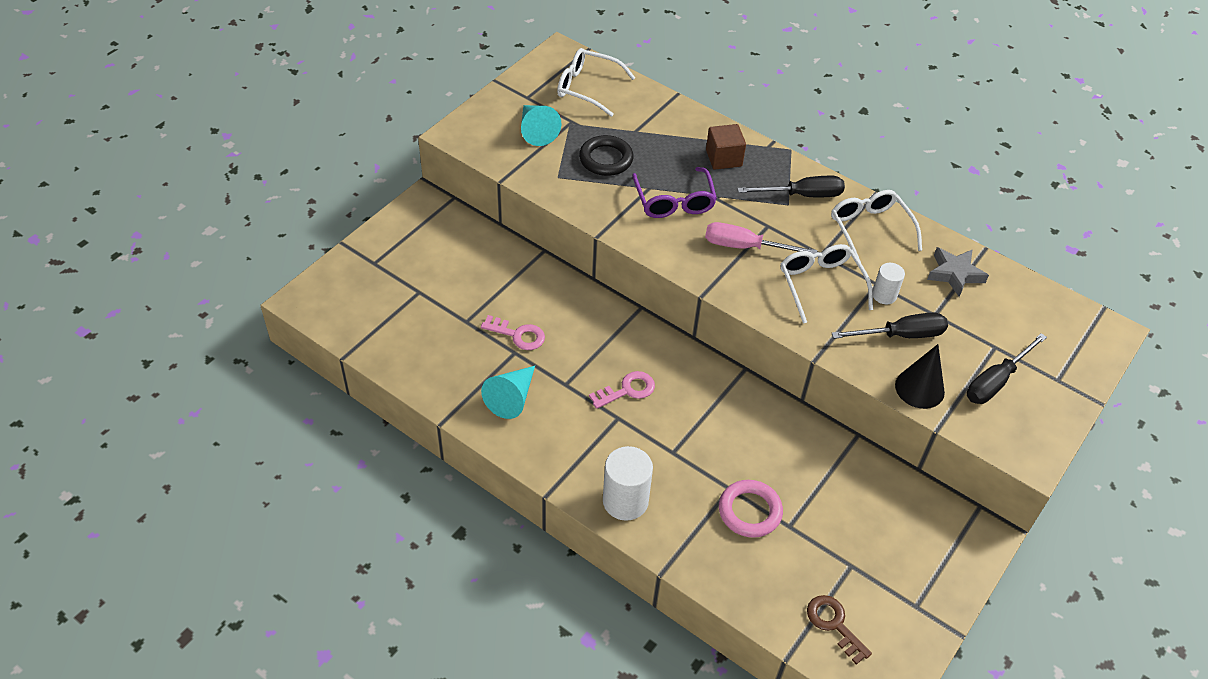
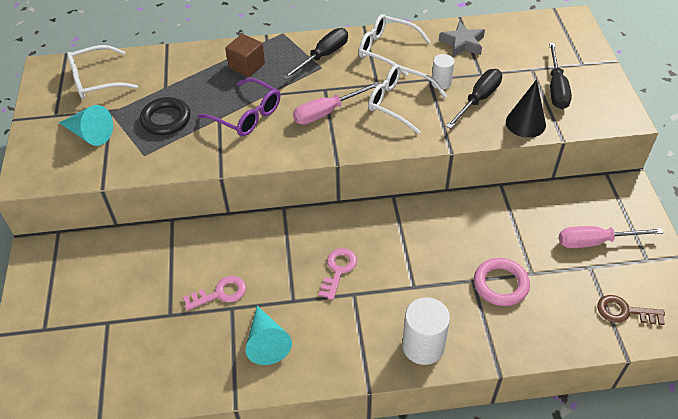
camera: 40 degrees left, 0 degrees up
none -> pink screwdriver [559,226,663,248]

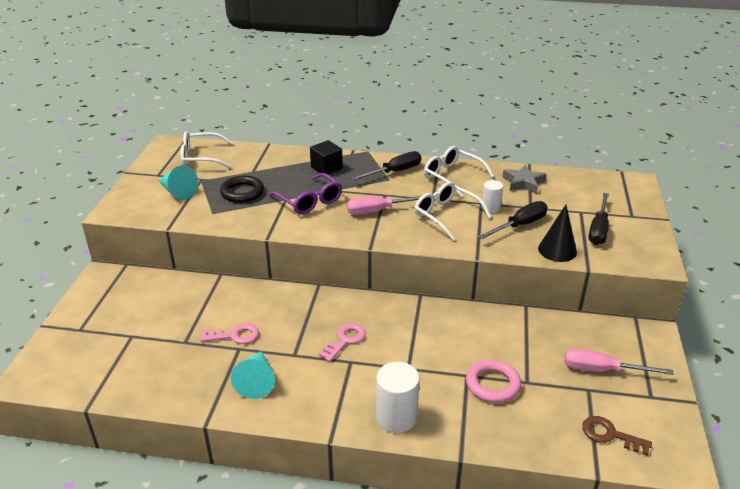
camera: 15 degrees right, 15 degrees down
brown cube [225,34,265,77] -> black cube [310,140,343,174]

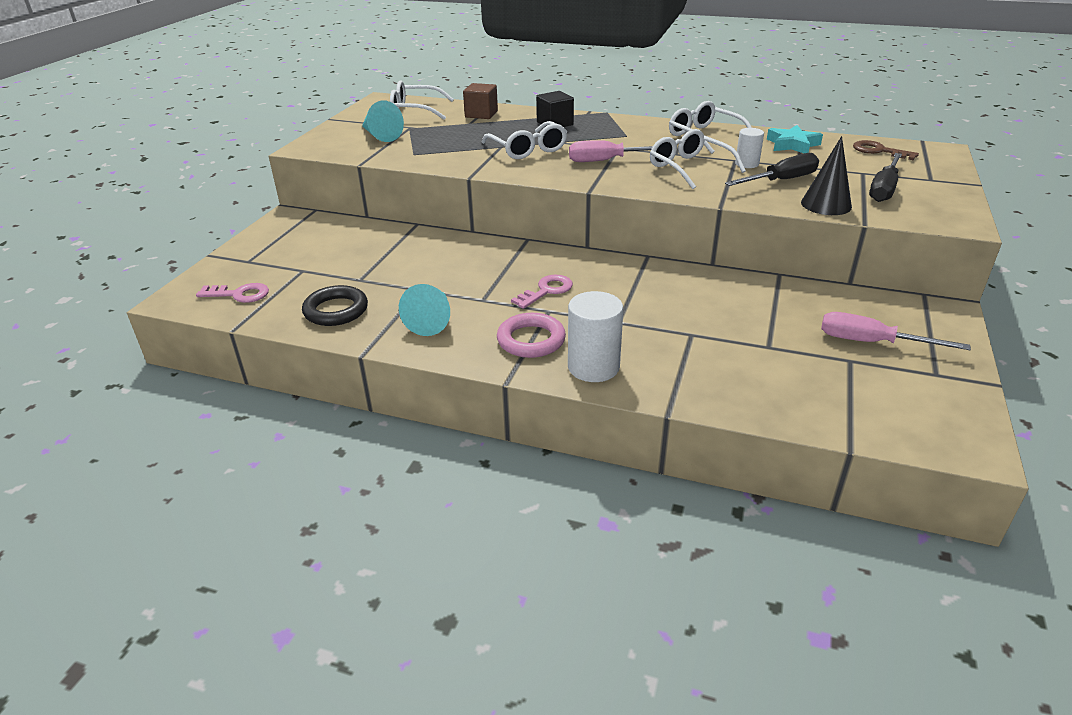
camera: 10 degrees right, 0 degrees up
pink key [200,323,259,344] -> pink key moved to [196,283,269,303]
black ring [220,176,264,203] -> black ring moved to [302,285,368,326]
purple glasses [269,173,342,214] -> white glasses [482,121,567,159]
black screwdriver [351,151,421,181] -> none
pink ring [466,360,521,403] -> pink ring moved to [497,313,566,358]
grey star [503,164,547,194] -> turquoise star [767,125,823,153]
brown key [582,416,652,456] -> brown key moved to [853,140,919,160]
none -> brown cube [463,83,498,119]

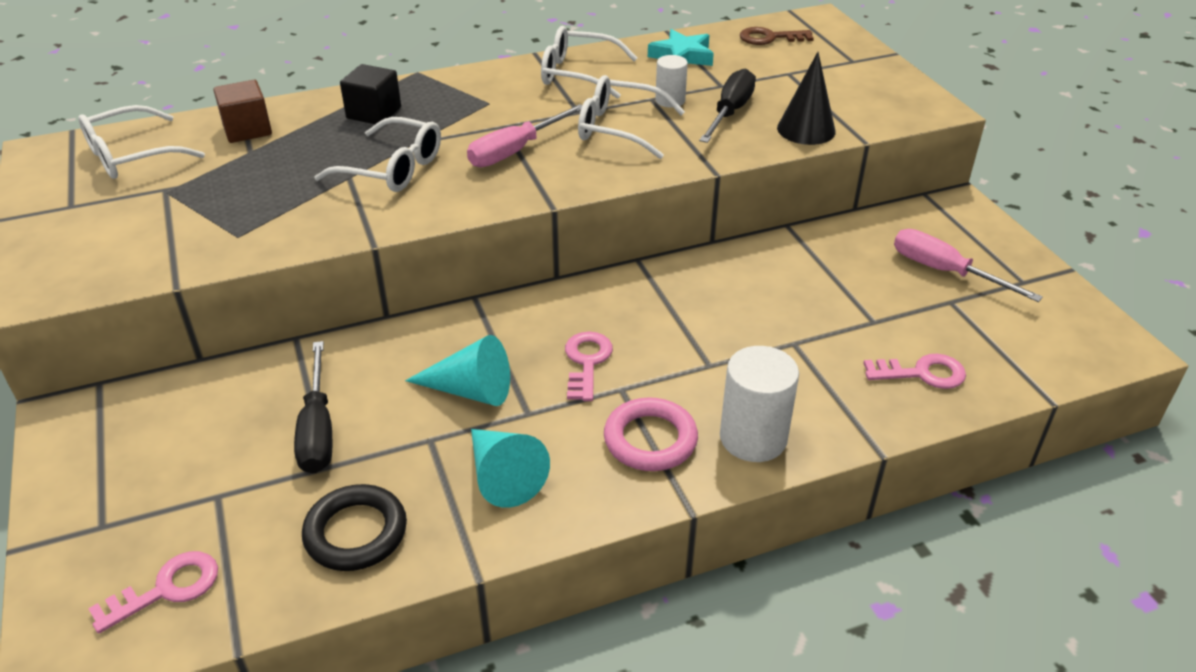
camera: 40 degrees left, 5 degrees up
turquoise cone [362,100,404,142] -> turquoise cone moved to [405,335,510,406]
pink screwdriver [821,312,971,350] -> pink screwdriver turned 60 degrees clockwise [894,229,1043,302]
black screwdriver [869,153,902,202] -> black screwdriver moved to [294,341,332,474]
none -> pink key [863,354,966,389]

